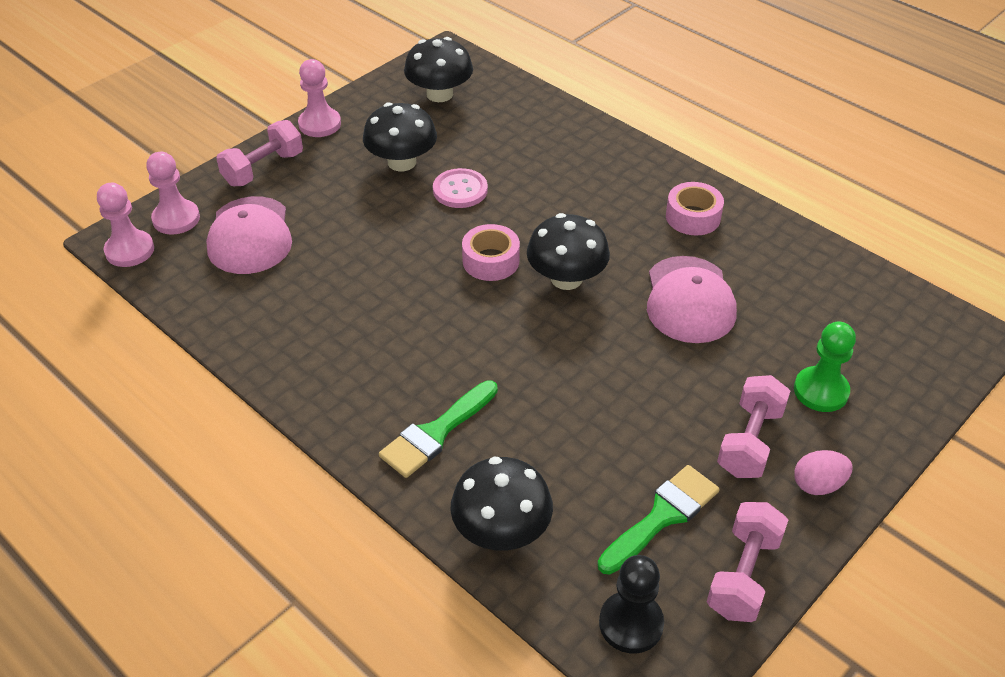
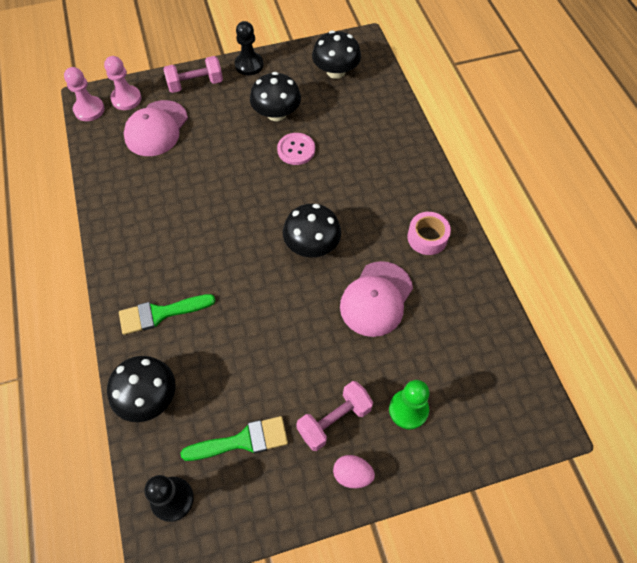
camera: 30 degrees right, 15 degrees up
pink pawn [298,59,341,137] -> black pawn [235,21,264,75]
pink tape [462,224,520,281] -> none
pink dumbbell [707,502,788,622] -> none

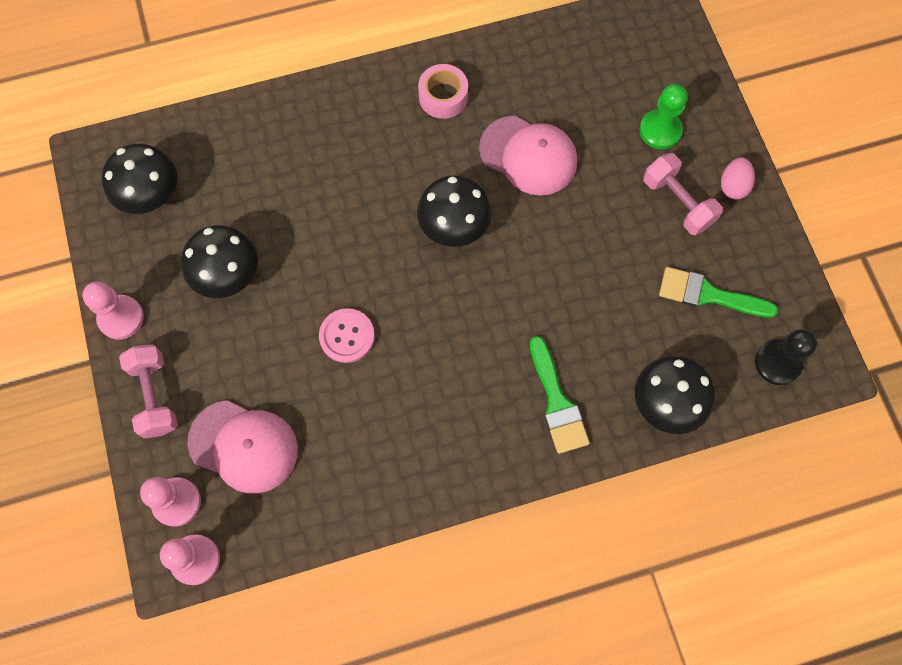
camera: 90 degrees left, 10 degrees up
green brush [181,416,288,461] -> green brush turned 60 degrees counterclockwise [659,267,778,318]
black pawn [235,21,264,75] -> pink pawn [82,281,144,340]
pink button [277,133,315,165] -> pink button moved to [319,308,375,363]

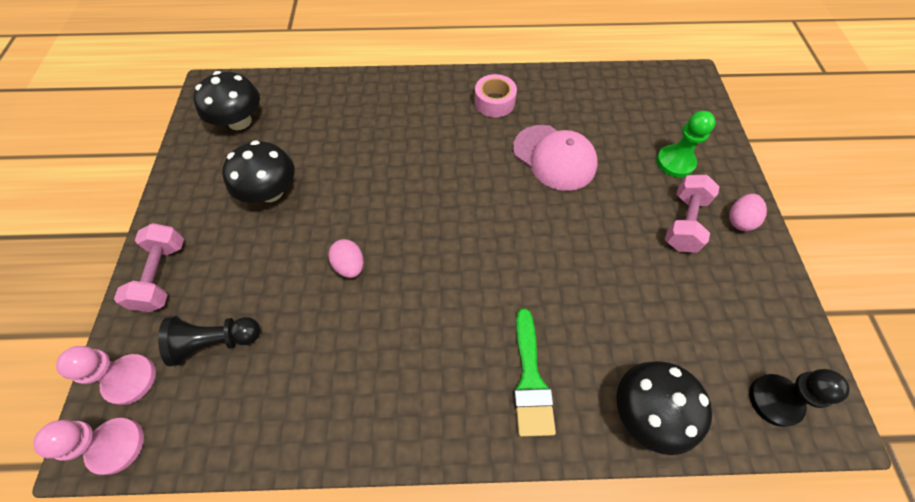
camera: 15 degrees right, 10 degrees down
pink pawn [82,281,144,340] -> none
pink cap [187,400,298,494] -> black pawn [158,316,260,367]
pink button [319,308,375,363] -> pink egg [328,239,363,278]
black mushroom [417,175,492,247] -> none
pink dumbbell [643,153,723,235] -> pink dumbbell turned 45 degrees clockwise [665,175,720,253]
green brush [659,267,778,318] -> none

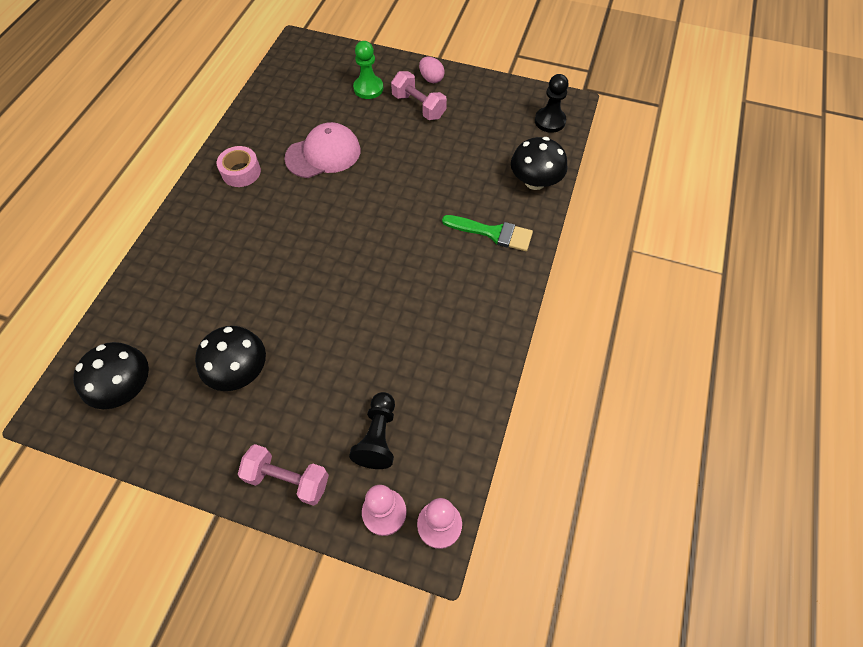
camera: 70 degrees left, 0 degrees up
pink egg [328,239,363,278] -> none

